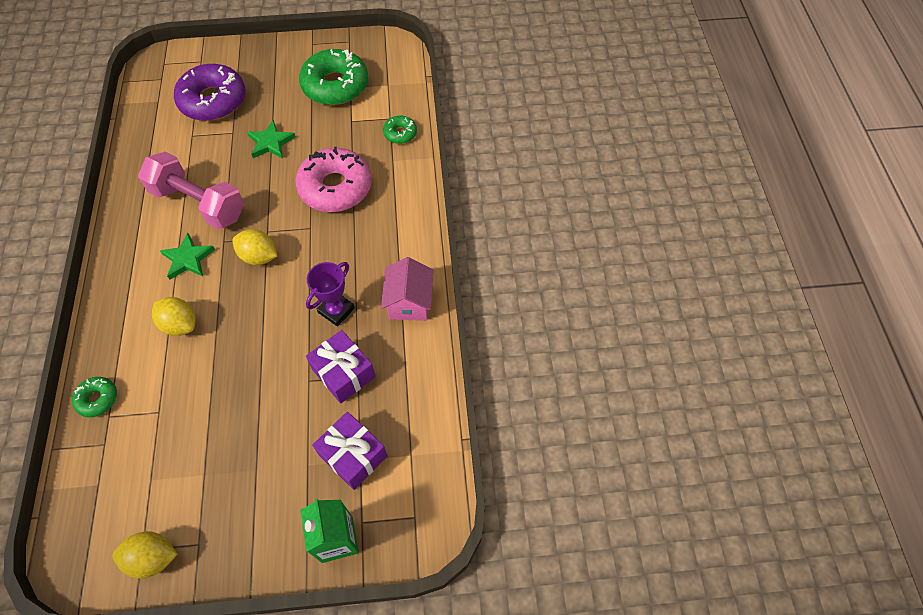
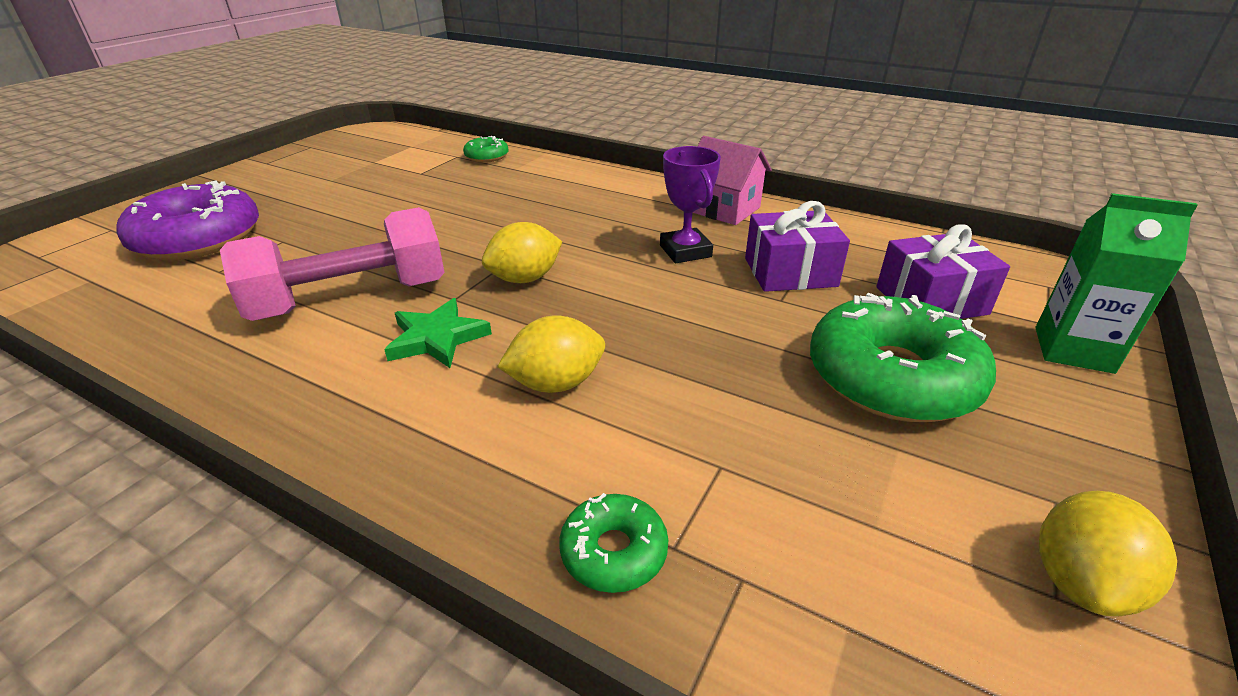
camera: 55 degrees left, 25 degrees down
green star [247,120,296,159] -> none
pink donut [295,147,372,212] -> none
green donut [299,49,368,105] -> green donut moved to [810,293,996,422]

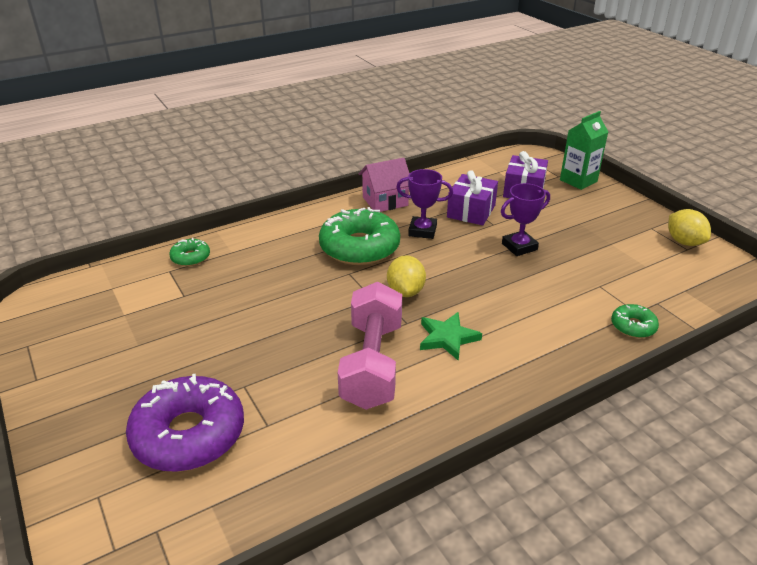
camera: 60 degrees left, 0 degrees up
yellow lemon [497,315,605,393] -> none
green donut [810,293,996,422] -> green donut moved to [319,207,400,265]
none -> purple trophy [501,183,550,256]

